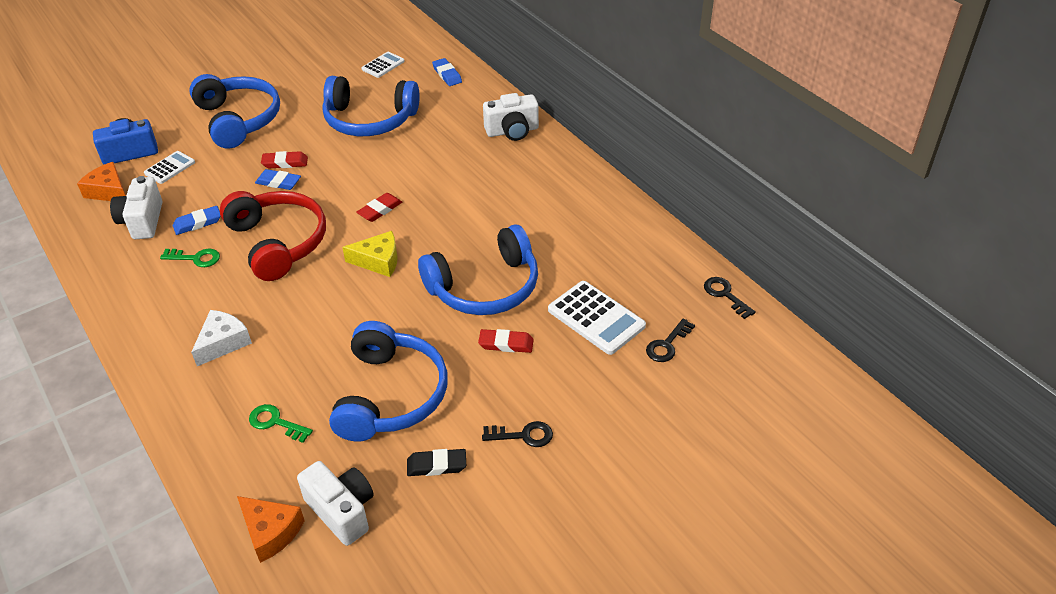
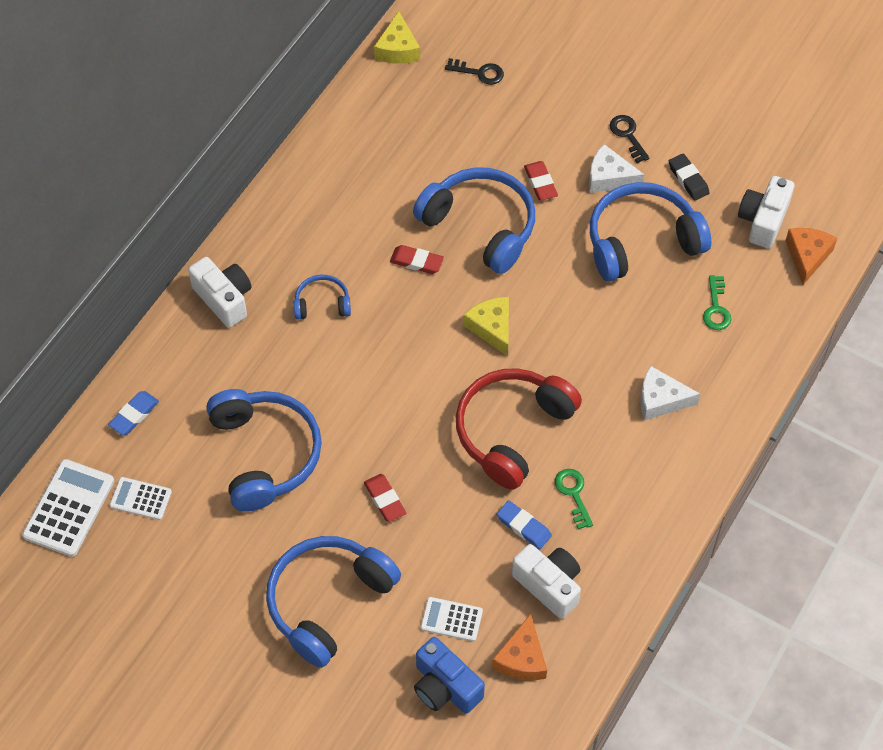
camera: 115 degrees left, 15 degrees up
white camera [110,176,162,239] -> white camera turned 105 degrees counterclockwise [512,544,581,619]
blue eraser [255,169,301,190] -> none
red eraser [356,193,402,222] -> red eraser moved to [390,245,444,274]
white calculator [548,281,646,355] -> white calculator moved to [22,459,114,557]
black key [704,277,756,319] -> yellow cheese [374,11,420,64]
none -> blue headphones [294,275,351,320]
none -> white cheese [589,144,645,193]

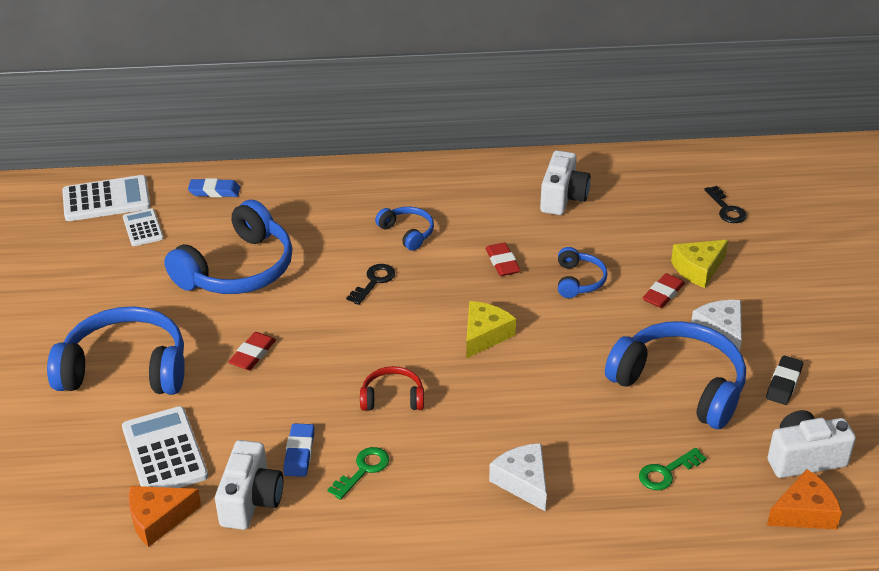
camera: 55 degrees right, 20 degrees down
white camera [188,257,251,328] -> white camera moved to [540,150,590,215]
yellow cheese [374,11,420,64] -> yellow cheese moved to [671,240,728,288]
blue headphones [413,167,535,274] -> blue headphones [558,247,608,298], size x0.49
blue camera [414,637,485,714] -> none
white calculator [420,597,483,642] -> white calculator [122,406,208,488], size x1.69
red headphones [456,368,582,490] -> red headphones [360,366,424,411], size x0.49
black key [610,115,650,163] -> black key moved to [346,264,395,305]

